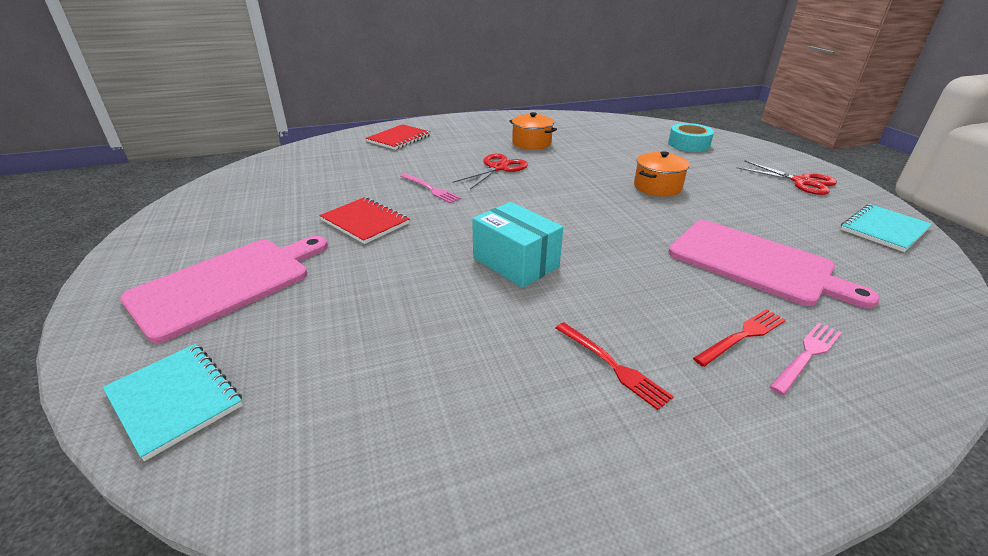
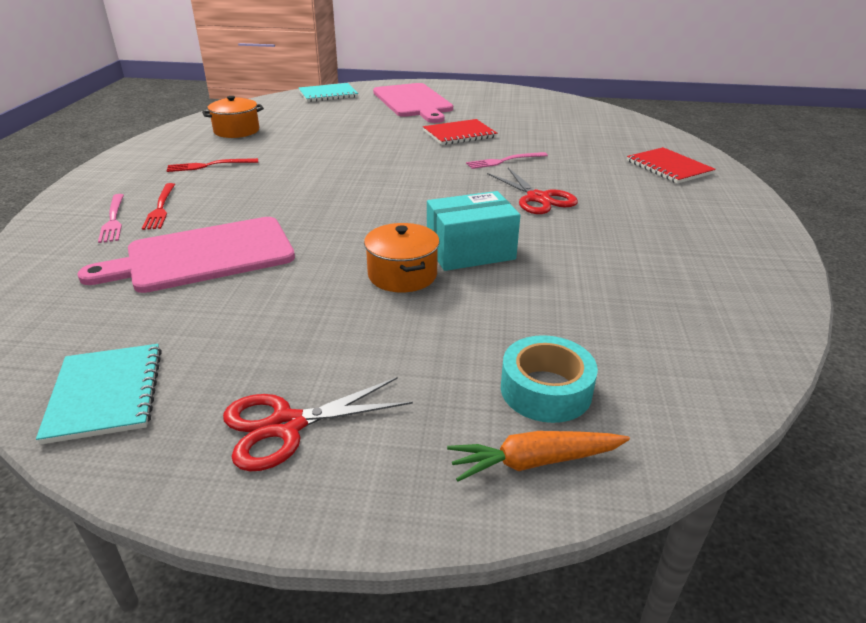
camera: 115 degrees right, 0 degrees up
turquoise box [472,202,563,288] -> turquoise box moved to [427,191,520,271]
orange pot [509,112,557,150] -> orange pot moved to [202,96,264,138]
none -> orange carrot [447,431,630,482]

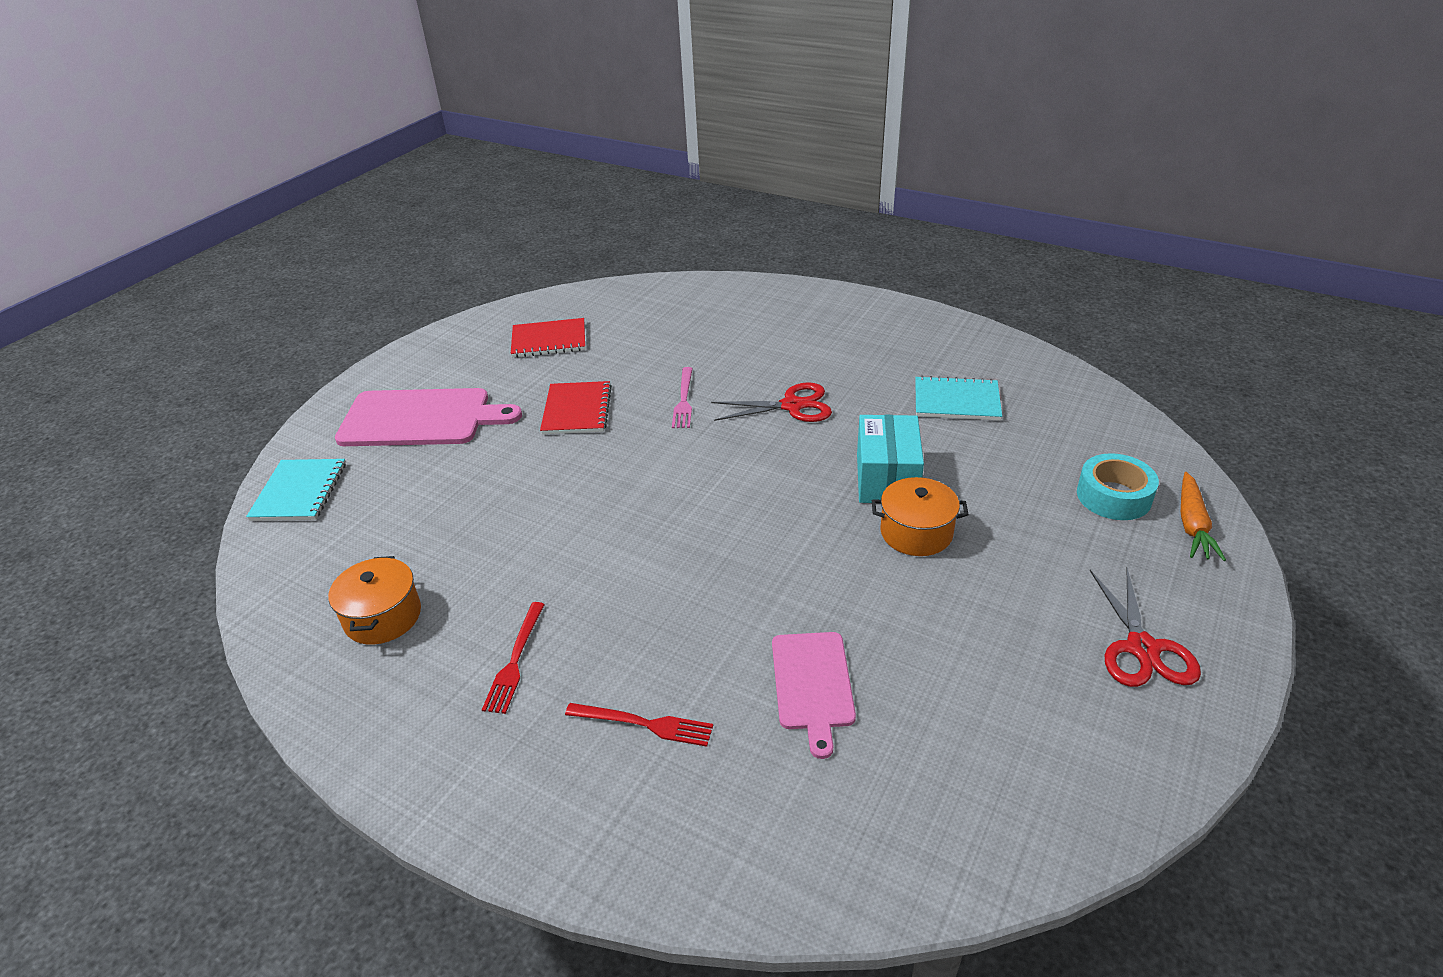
camera: 65 degrees left, 5 degrees up
turquoise notebook [36,344,162,445] -> turquoise notebook moved to [915,376,1002,421]
pink cutting board [77,217,295,293] -> pink cutting board [772,632,856,759], size x0.60
pink fork [98,194,124,243] -> none
red notebook [627,147,716,184] -> red notebook moved to [511,318,585,358]

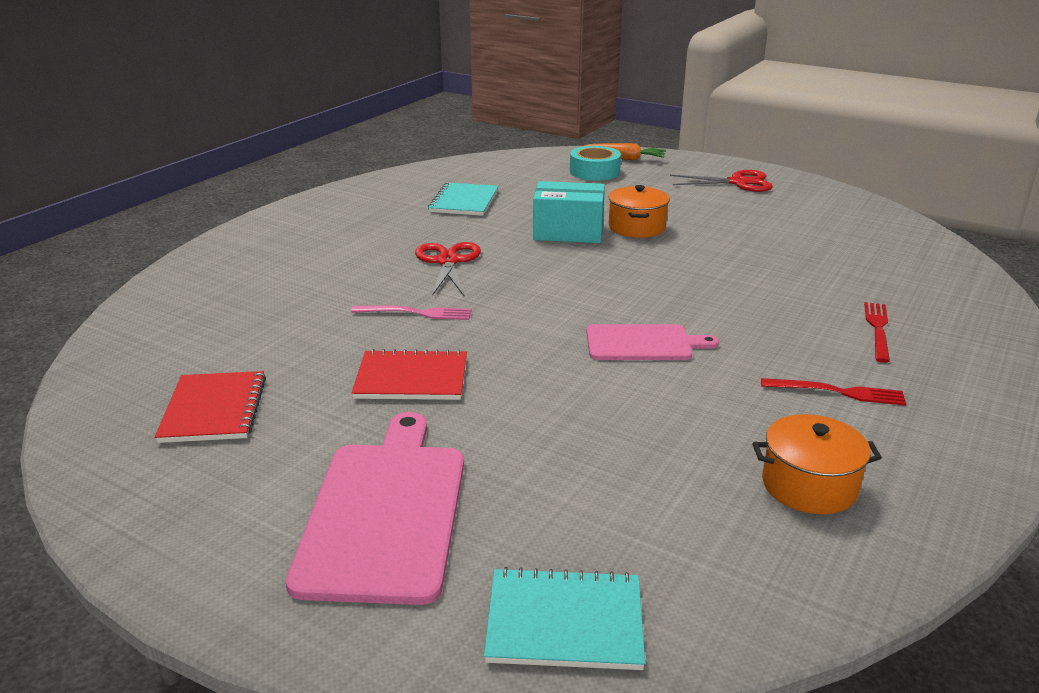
camera: 90 degrees left, 10 degrees down
pink cutting board [772,632,856,759] -> pink cutting board moved to [587,324,719,360]

